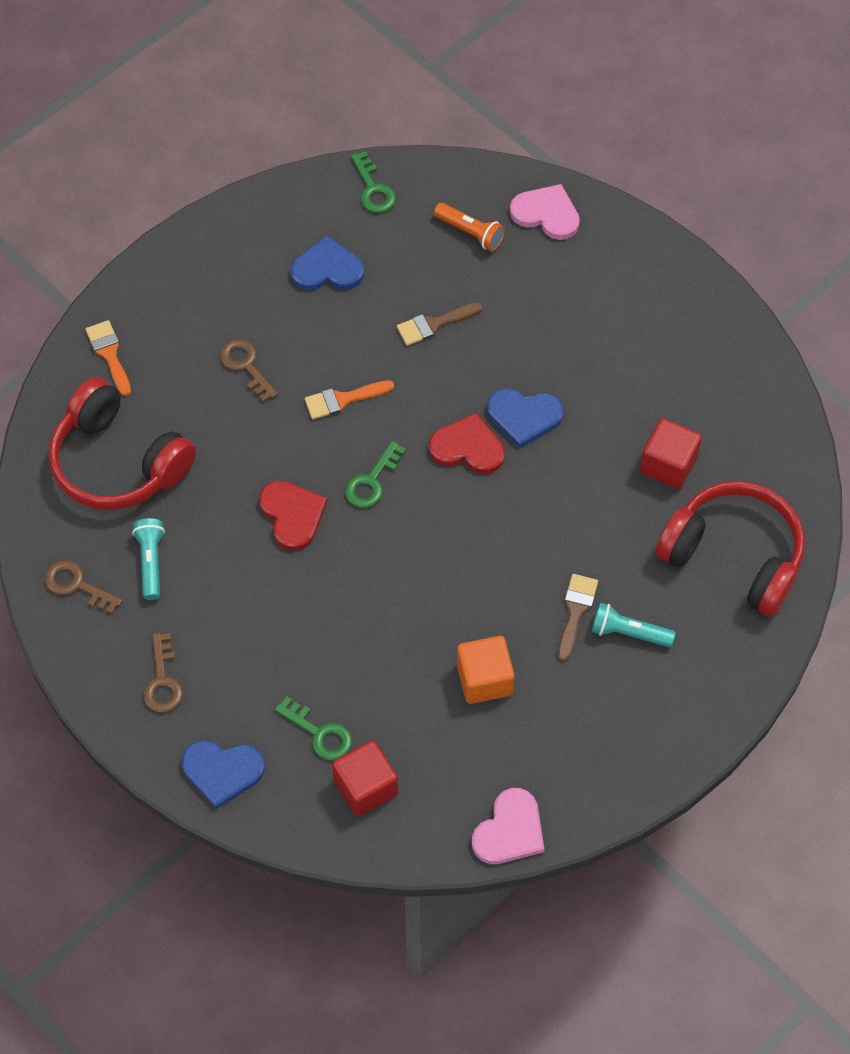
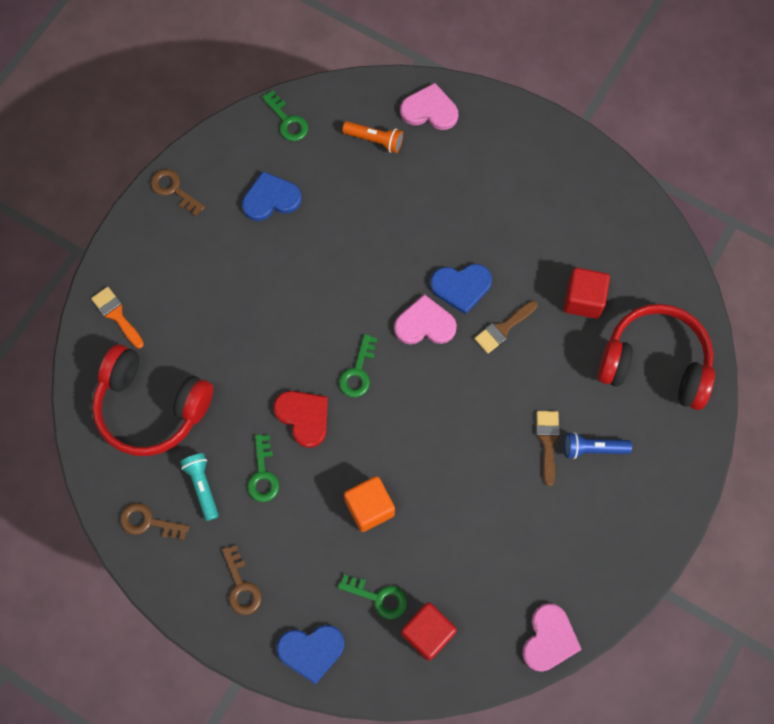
camera: 15 degrees left, 10 degrees up
brown key [220,339,278,402] -> brown key moved to [151,169,205,216]
orange brush [305,380,394,419] -> none
brown brush [397,302,482,346] -> brown brush moved to [474,300,538,354]
red heart [429,412,505,474] -> pink heart [394,294,457,344]
orange cube [457,636,515,704] -> orange cube moved to [344,476,395,532]
turquoise flashlight [592,603,675,647] -> blue flashlight [564,432,632,459]
none -> green key [247,434,279,502]

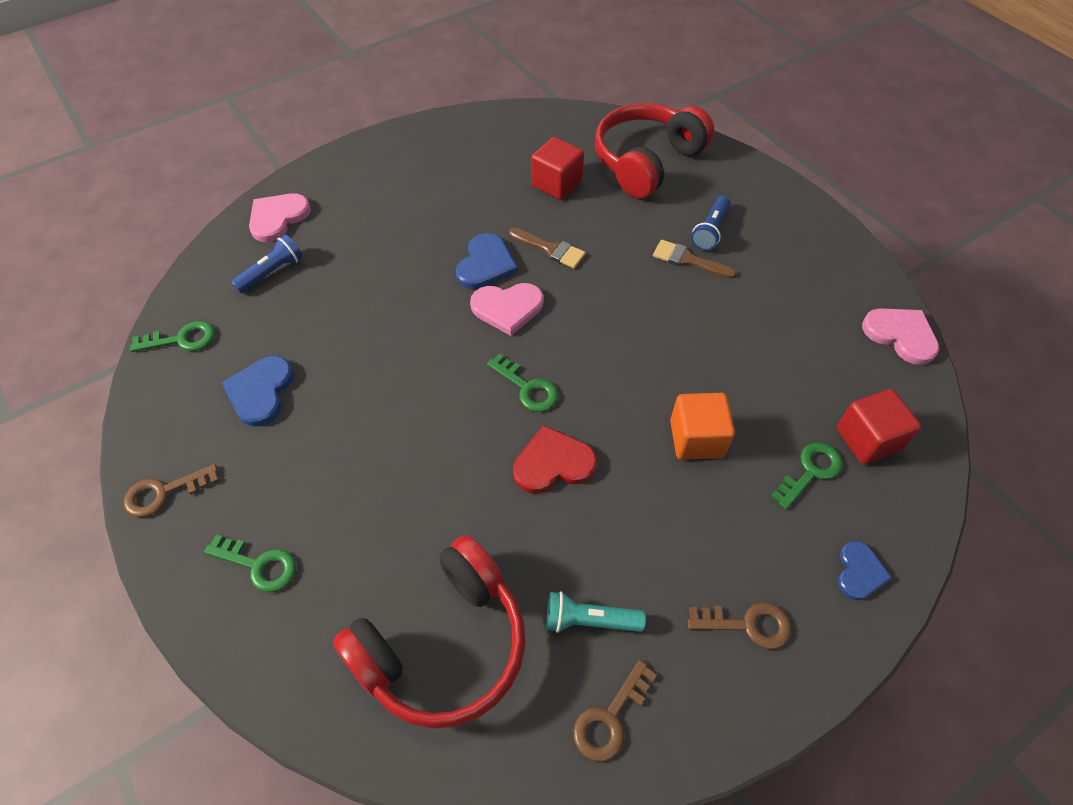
camera: 65 degrees left, 15 degrees down
orange brush [91,287,144,348] -> none
green key [247,434,279,502] -> green key moved to [204,535,296,592]
blue heart [277,625,345,684] -> blue heart [838,541,892,600], size x0.65
orange flashlight [342,121,403,153] -> blue flashlight [231,235,303,293]
pink heart [394,294,457,344] -> pink heart turned 120 degrees counterclockwise [470,283,544,336]
brown brush [474,300,538,354] -> brown brush turned 45 degrees counterclockwise [509,228,586,268]

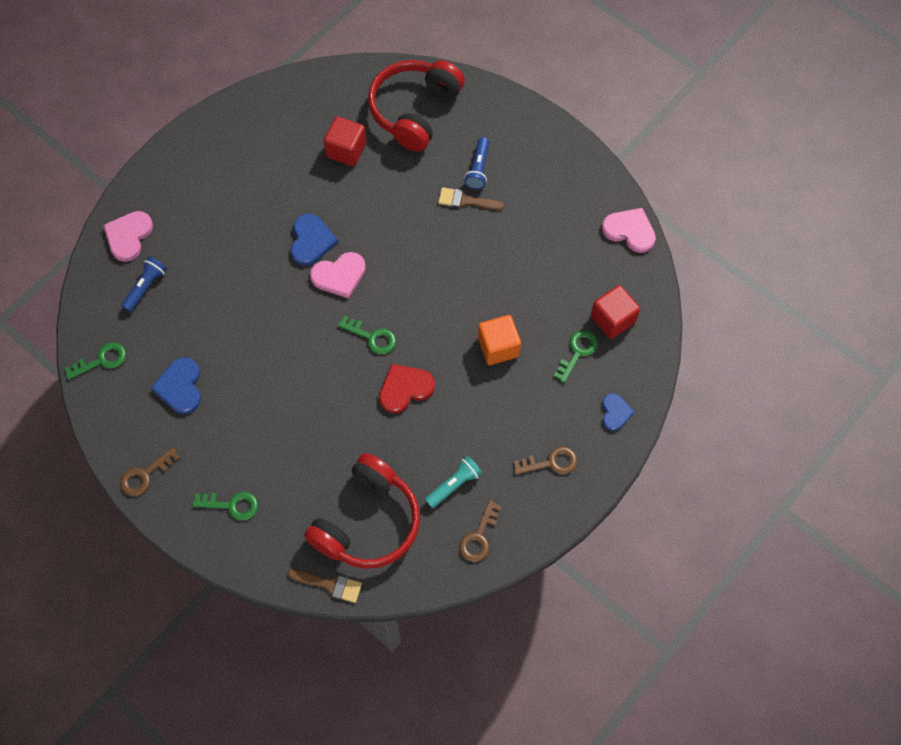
camera: 15 degrees left, 10 degrees up
brown brush [509,228,586,268] -> brown brush moved to [288,569,362,603]
turquoise flashlight [546,591,646,633] -> turquoise flashlight turned 150 degrees clockwise [425,456,482,508]

